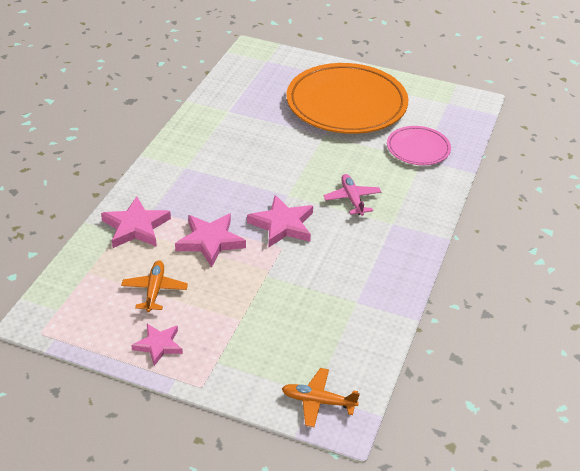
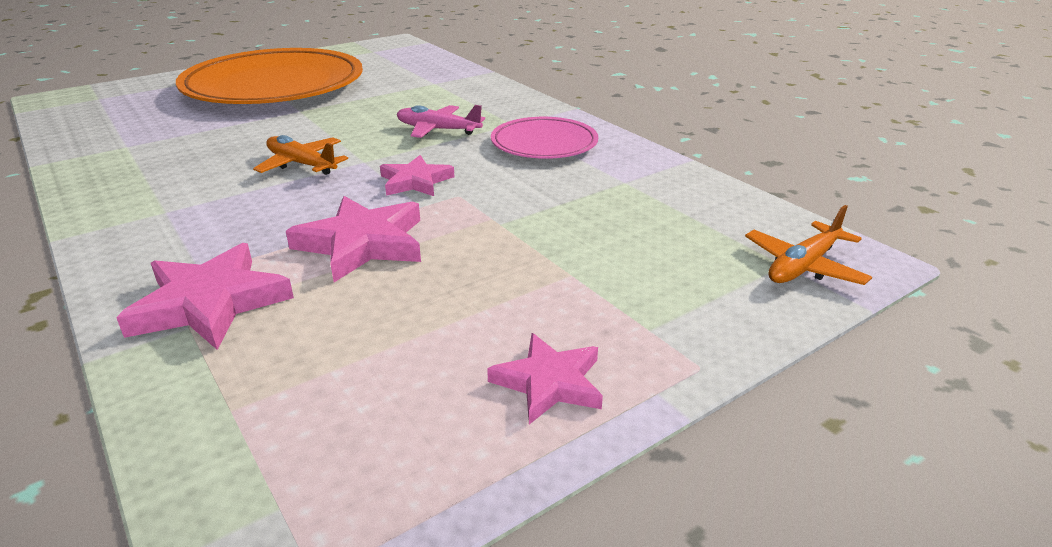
camera: 55 degrees left, 10 degrees down
orange plane [121,260,188,312] -> orange plane moved to [253,135,348,175]
pink star [247,195,313,248] -> pink star [380,155,454,196], size x0.65
pink plate [387,126,451,165] -> pink plate moved to [491,117,599,159]

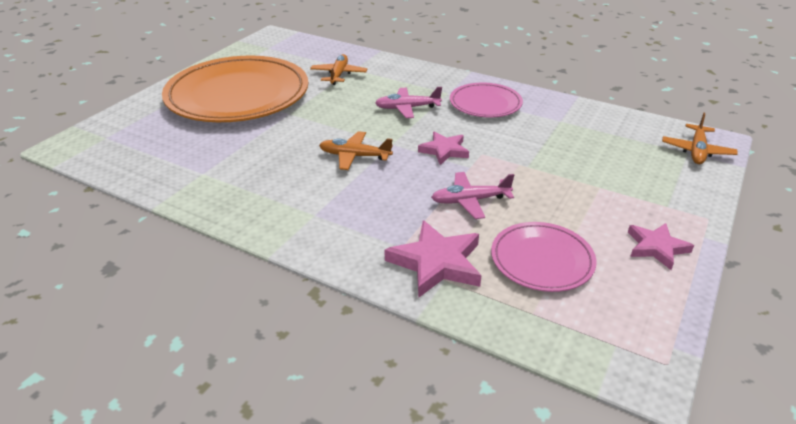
camera: 25 degrees left, 5 degrees up
pink star [286,196,421,282] -> pink plane [431,172,514,219]
none -> orange plane [310,54,367,85]
none -> pink plate [491,222,597,292]

